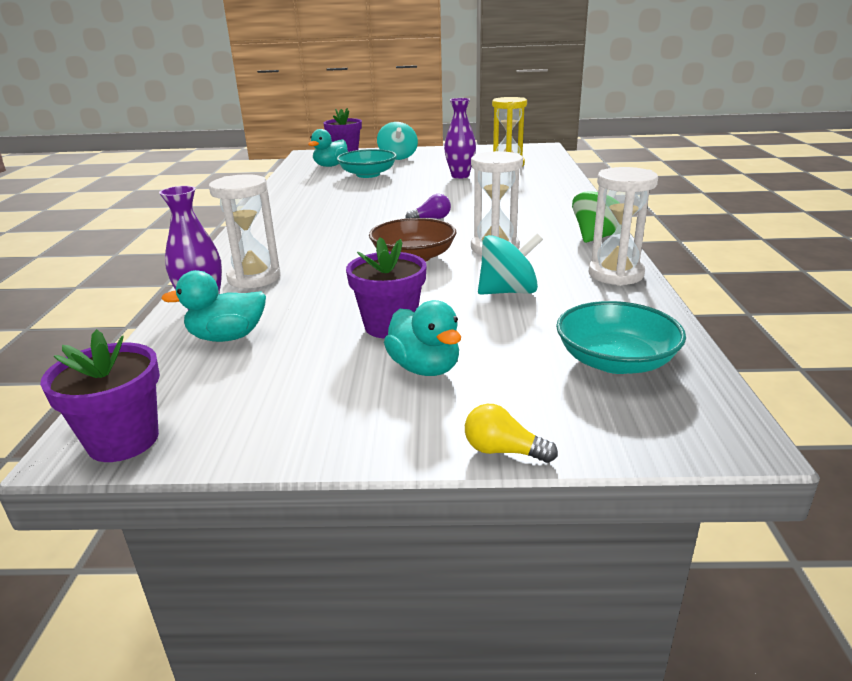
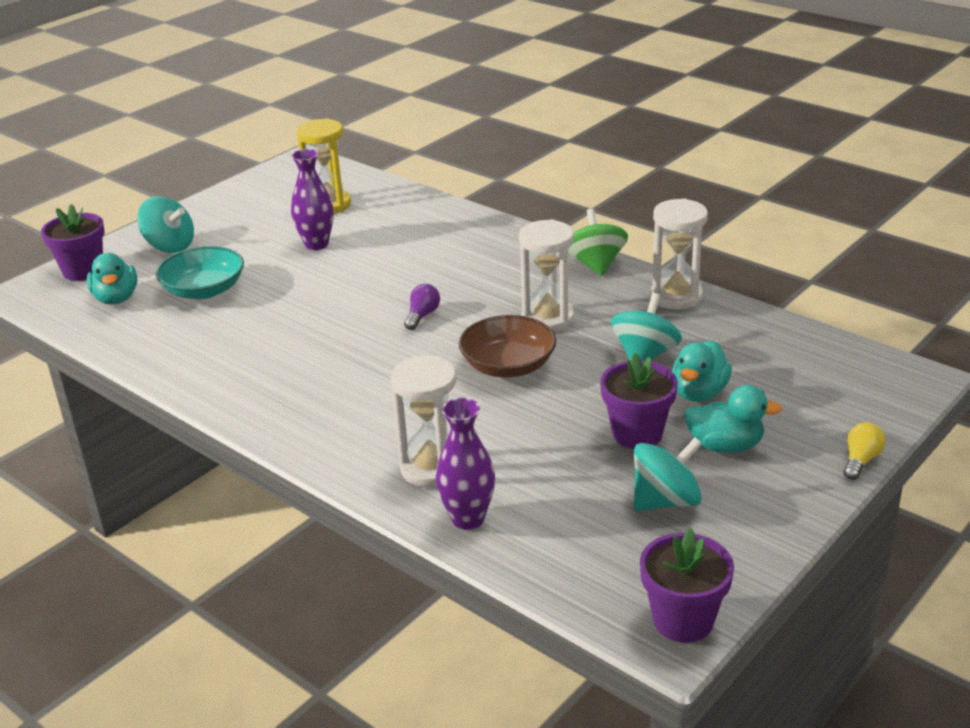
camera: 50 degrees left, 5 degrees up
turquoise duck [161,270,266,342] -> turquoise duck moved to [672,340,732,402]
yellow light bulb [465,404,558,463] -> yellow light bulb turned 150 degrees clockwise [843,422,885,480]
turquoise bowl [556,301,686,374] -> none
none -> turquoise spinning top [634,437,702,511]

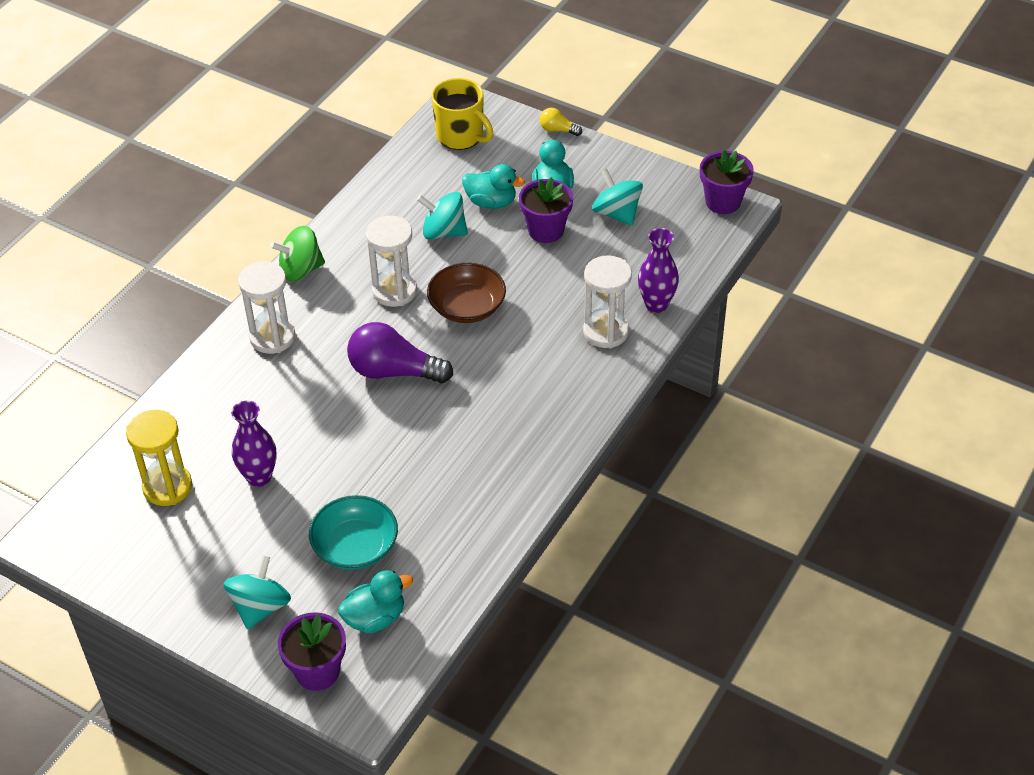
camera: 100 degrees left, 15 degrees up
purple light bulb [404,284,440,330] -> purple light bulb [347,322,453,384], size x2.09
white hourglass [651,198,708,310] -> white hourglass moved to [238,261,295,354]
none -> yellow mug [432,78,493,150]

